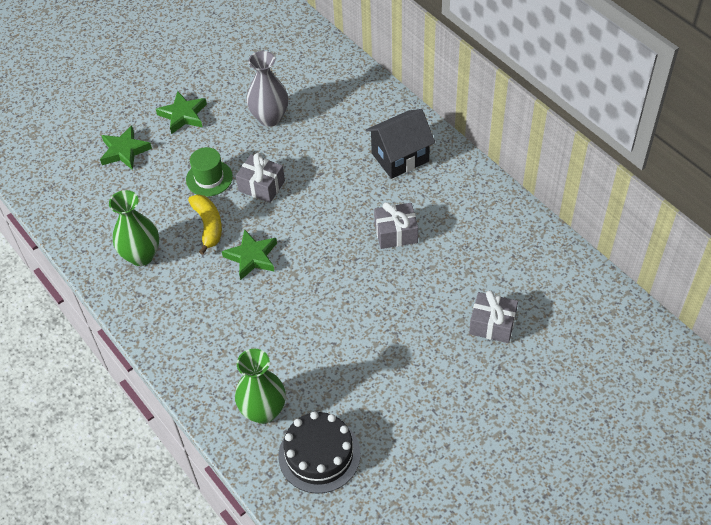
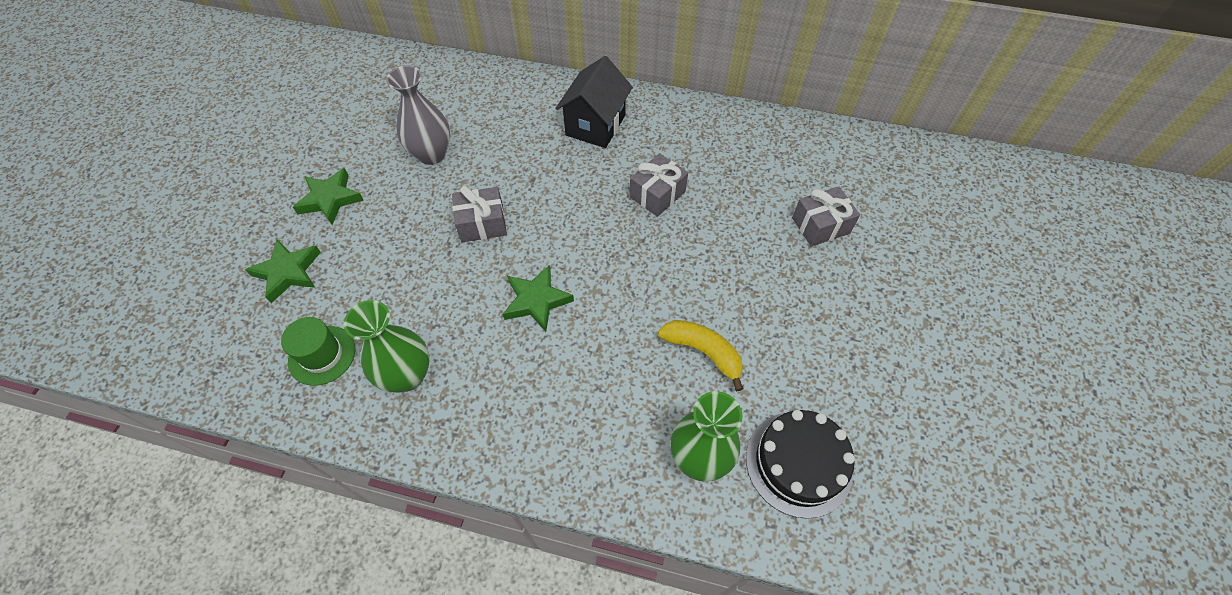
camera: 40 degrees left, 5 degrees up
green hat [186,147,233,196] -> green hat moved to [281,317,355,386]
yellow banana [188,194,222,255] -> yellow banana moved to [658,320,743,391]

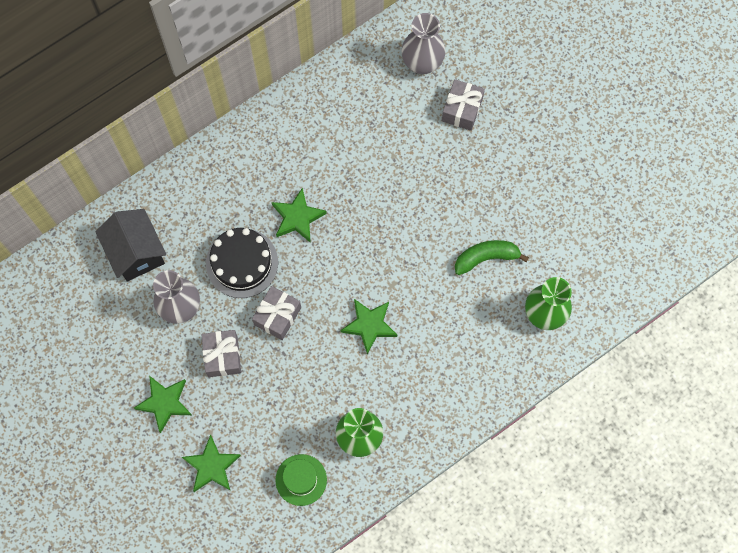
camera: 50 degrees left, 15 degrees up
black house [556,56,633,148] -> black house moved to [96,209,166,282]
grey gift [630,153,688,217] -> grey gift moved to [201,330,241,377]
yellow banana [658,320,743,391] -> green banana [455,240,529,275]
black cake [746,410,855,519] -> black cake moved to [206,228,278,298]
none -> green star [272,188,327,243]
none -> grey vase [402,13,446,74]

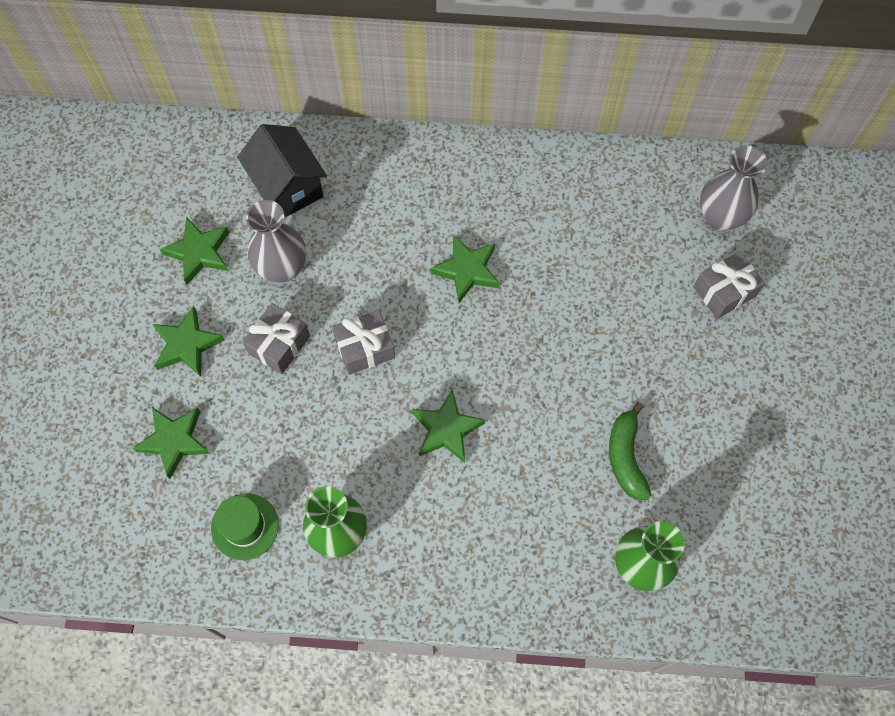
camera: 40 degrees right, 5 degrees down
black house [96,209,166,282] -> black house turned 45 degrees counterclockwise [237,124,327,218]
black cake [206,228,278,298] -> none
green banana [455,240,529,275] -> green banana turned 120 degrees counterclockwise [609,402,651,500]
none -> green star [160,217,229,285]

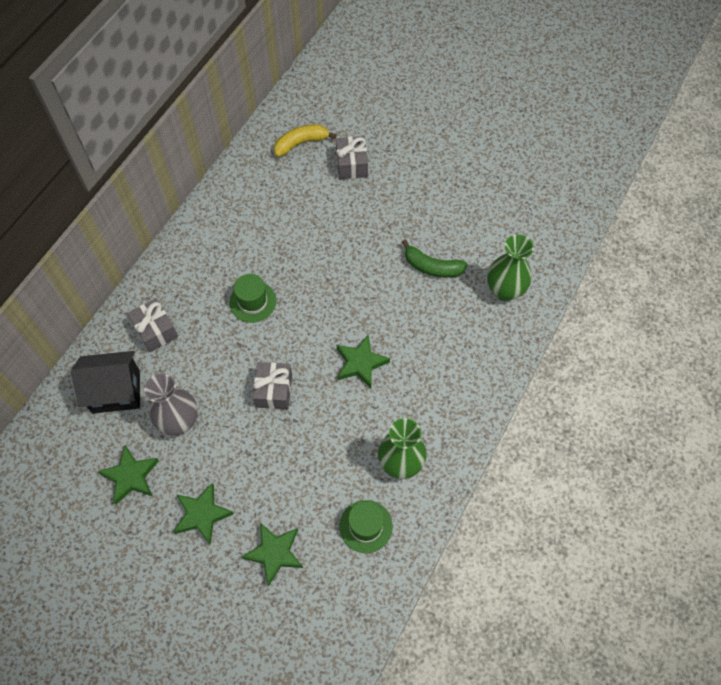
camera: 65 degrees left, 5 degrees down
grey gift [243,303,310,374] -> grey gift moved to [128,298,178,352]
green star [430,235,499,303] -> green hat [229,274,276,323]
grey vase [700,145,767,231] -> yellow banana [274,124,337,157]

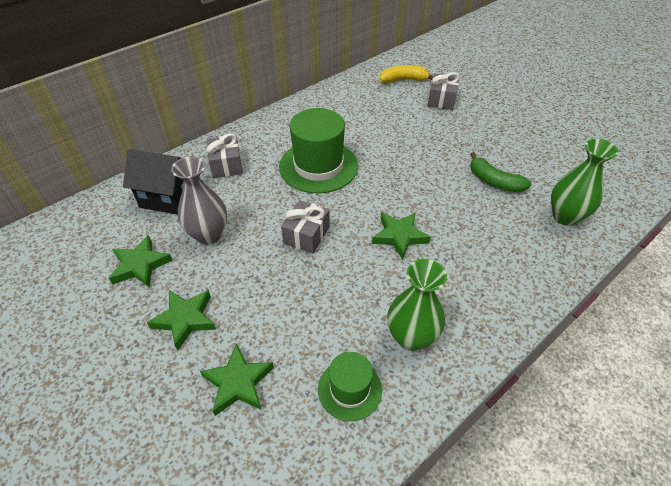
camera: 20 degrees right, 15 degrees down
green hat [229,274,276,323] -> green hat [279,108,358,193], size x1.81

